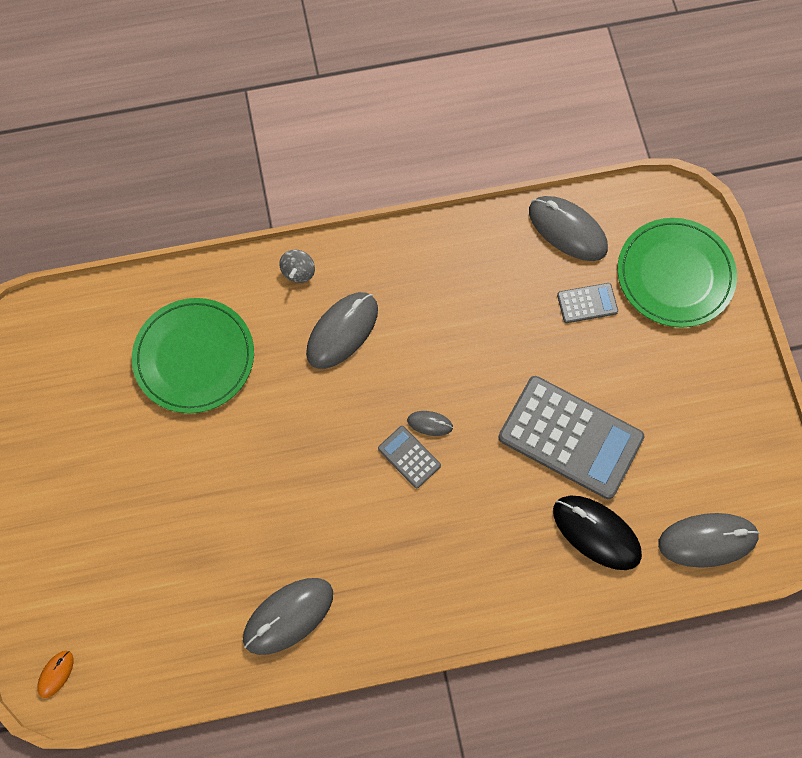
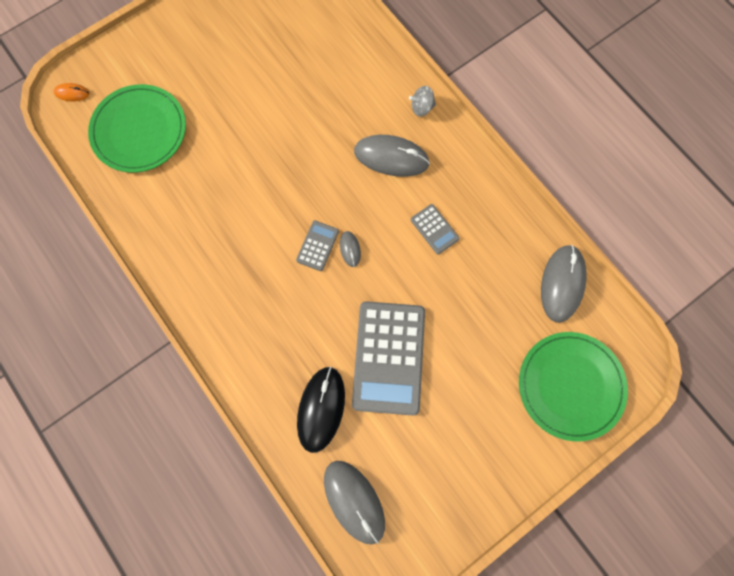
camera: 65 degrees right, 5 degrees up
green plate [132,298,254,413] -> green plate moved to [88,84,186,173]
grey mouse [243,578,333,655] -> none
grey calculator [557,283,618,323] -> grey calculator moved to [411,204,460,254]

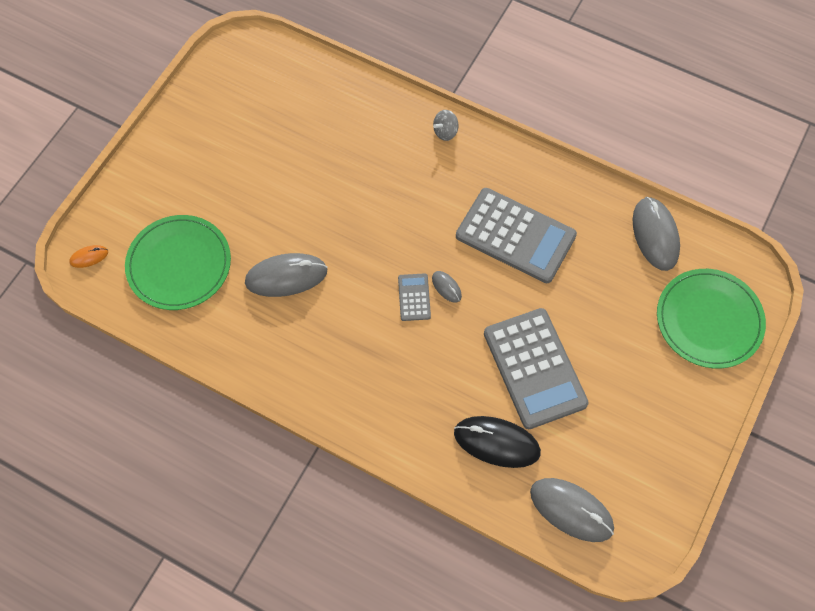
camera: 25 degrees left, 10 degrees down
black mouse [297,367,345,453] -> black mouse turned 60 degrees counterclockwise [454,416,541,468]
grey mouse [354,135,430,177] -> grey mouse moved to [245,253,327,297]
grey calculator [411,204,460,254] -> grey calculator [456,188,577,283], size x2.22

